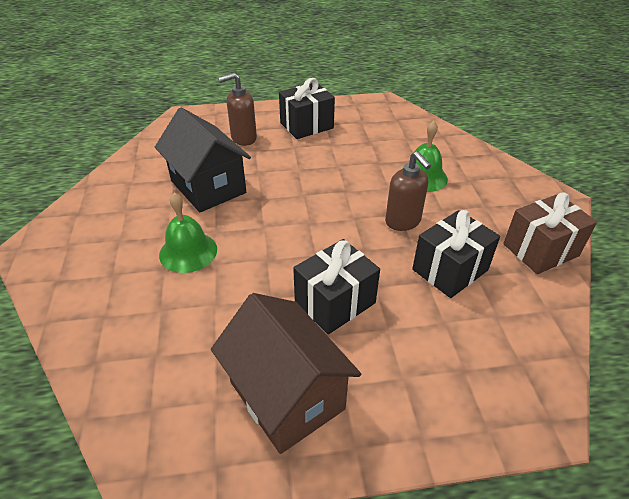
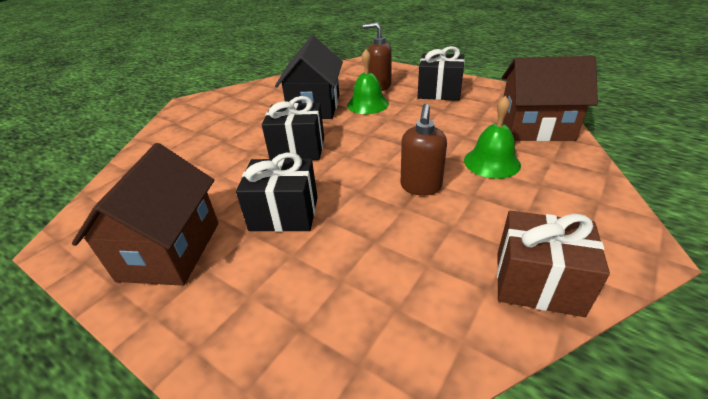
camera: 45 degrees right, 5 degrees down
green bell [159,193,217,273] -> green bell moved to [347,49,389,114]
black gift [412,210,500,298] -> black gift moved to [262,96,324,160]
none -> brown house [502,56,598,141]

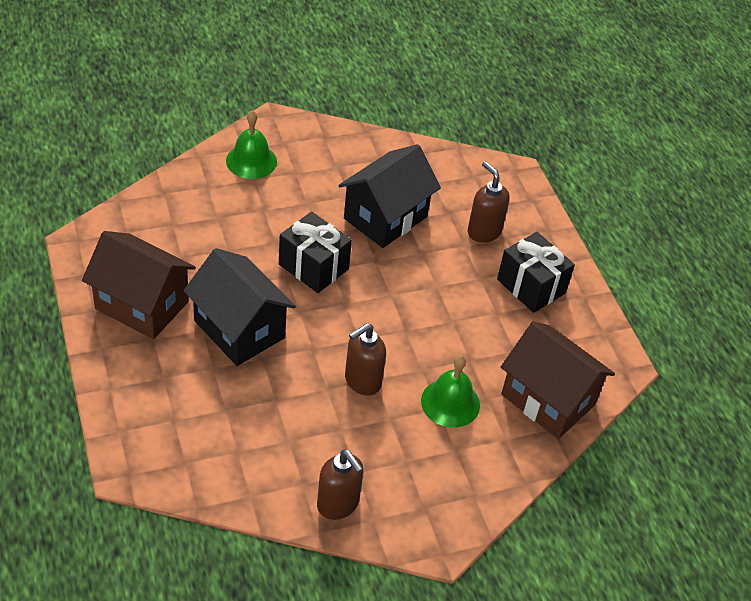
camera: 30 degrees right, 10 degrees up
brown house [72,143,219,286] -> brown house turned 75 degrees clockwise [82,231,196,339]
black gift [236,153,318,232] -> black house [184,248,296,366]
green bell [347,49,389,114] -> green bell moved to [226,110,277,179]
brown gift [497,211,610,317] -> brown soap dispenser [317,449,363,520]

